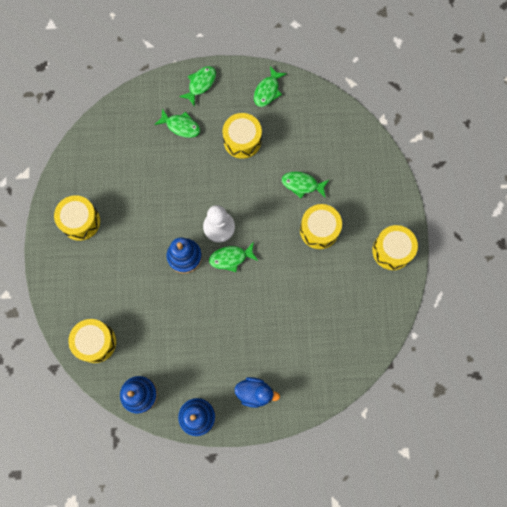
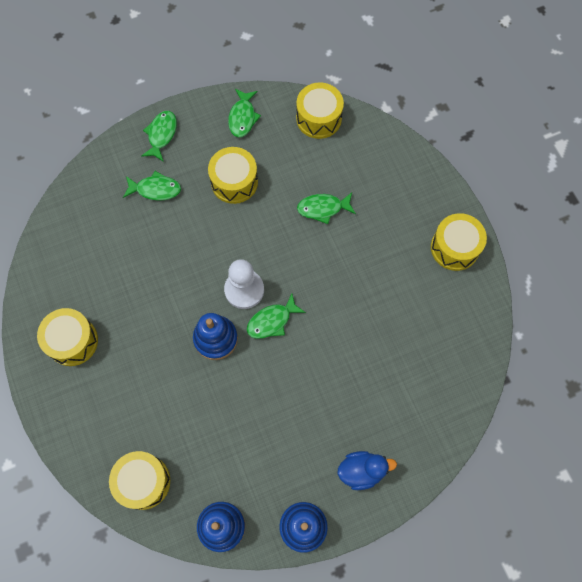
camera: 20 degrees left, 5 degrees down
yellow drum [300,204,342,249] -> yellow drum moved to [296,83,344,139]

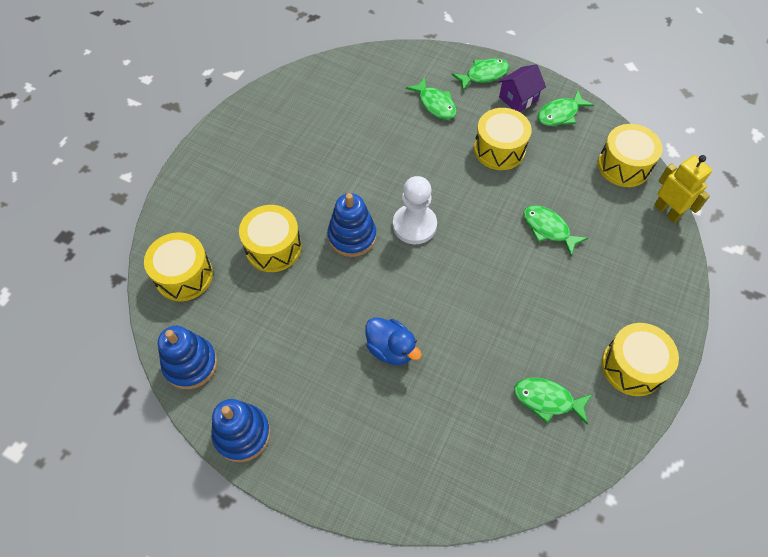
camera: 50 degrees right, 10 degrees down
yellow drum [37,308,98,366] -> yellow drum moved to [239,205,302,272]
green fish [247,293,306,339] -> green fish moved to [514,378,592,425]
blue duck [337,451,397,490] -> blue duck moved to [365,317,422,365]
none -> purple house [498,64,546,112]
none -> yellow robot [654,155,712,223]

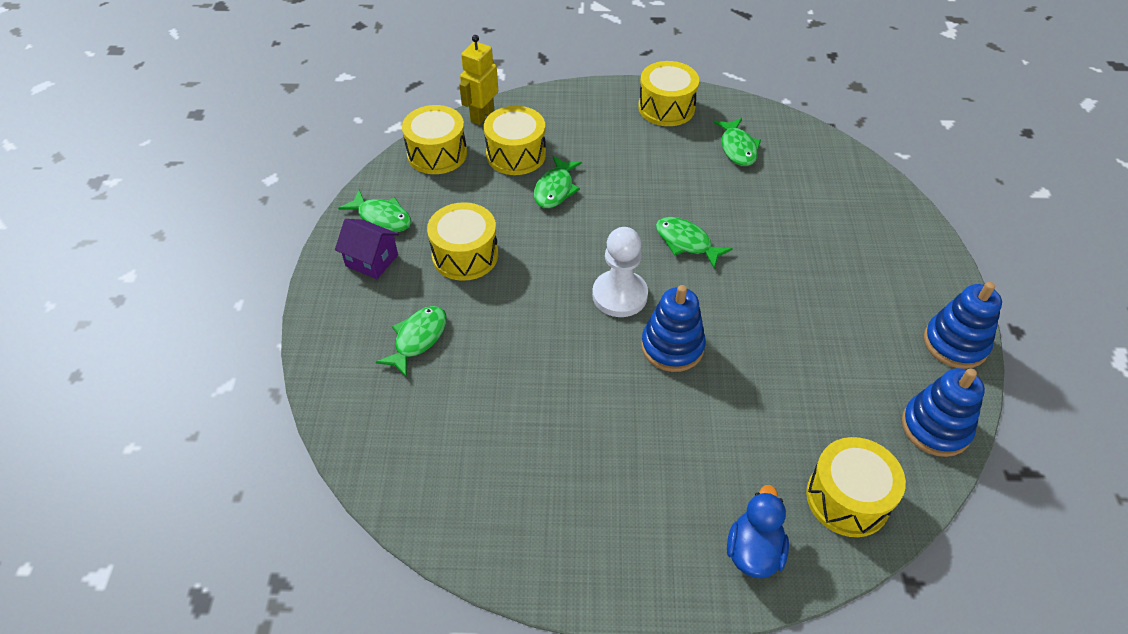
camera: 115 degrees left, 10 degrees down
yellow drum [239,205,302,272] -> yellow drum moved to [484,106,546,175]
blue duck [365,317,422,365] -> blue duck moved to [727,485,789,579]
green fish [451,58,510,91] -> green fish moved to [656,217,733,268]

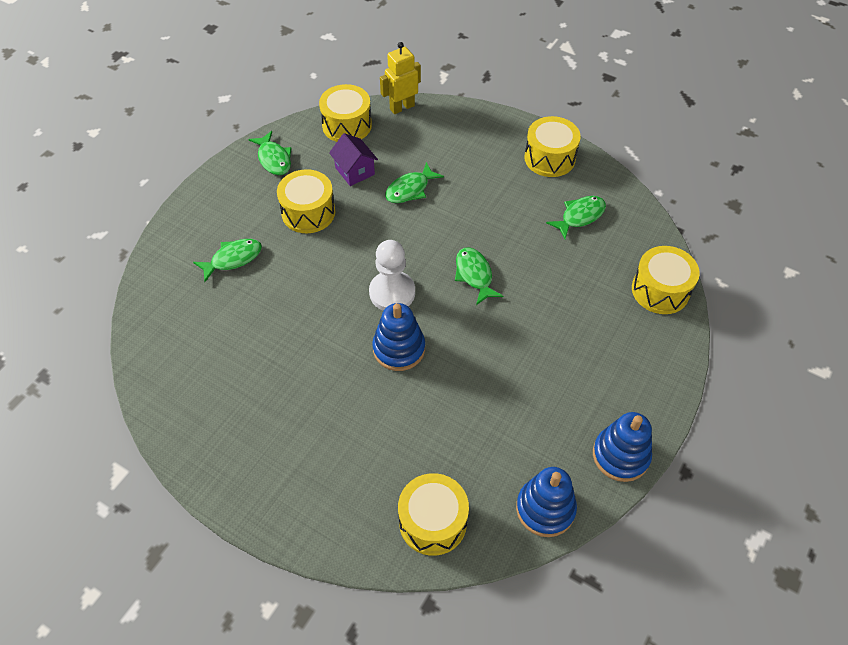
camera: 30 degrees right, 5 degrees up
purple house [335,219,399,279] -> purple house moved to [329,133,378,186]
yellow drum [484,106,546,175] -> yellow drum moved to [632,246,700,314]
green fish [714,118,761,166] -> green fish turned 150 degrees counterclockwise [546,196,606,239]
blue duck [727,485,789,579] -> none

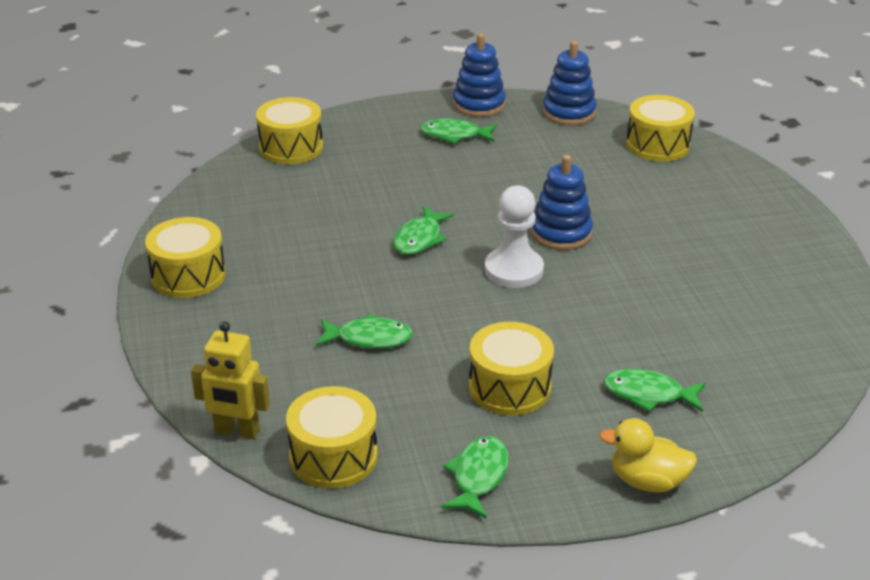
camera: 135 degrees left, 20 degrees down
purple house [329,133,378,186] -> none
green fish [546,196,606,239] -> green fish moved to [420,118,497,144]
none -> yellow duck [599,418,697,492]

